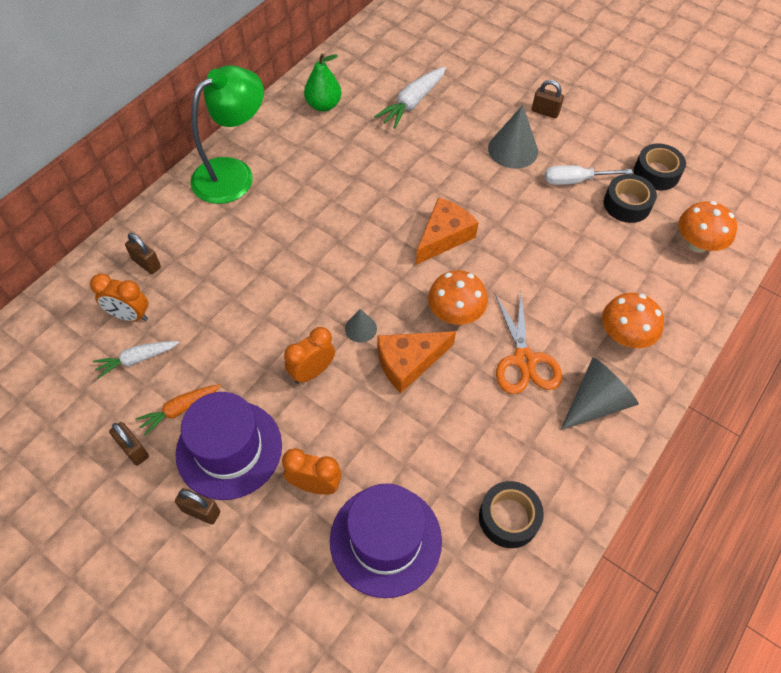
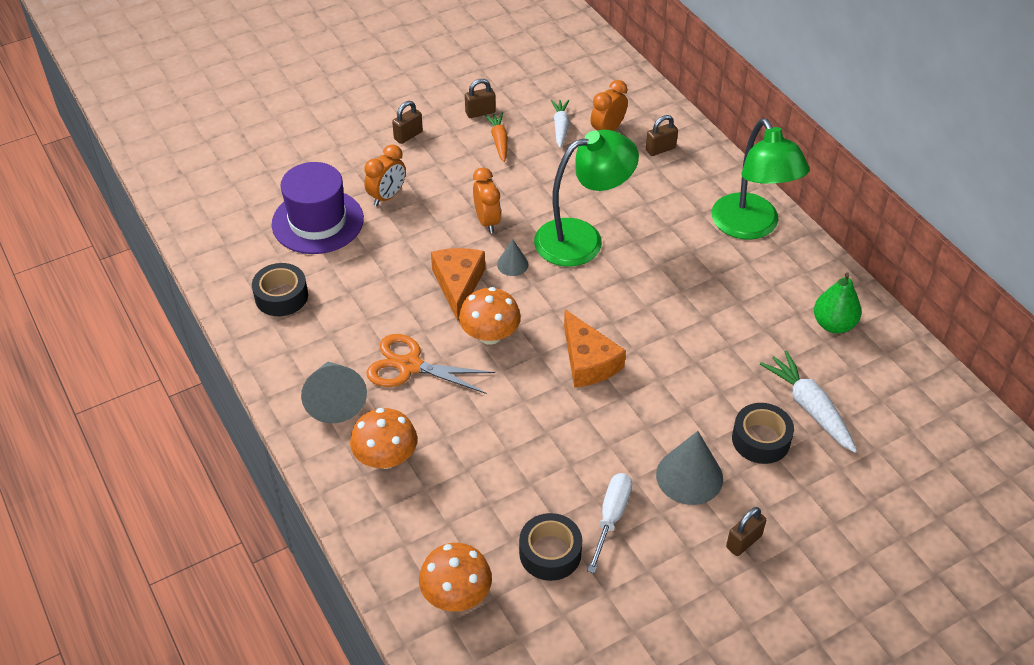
camera: 115 degrees right, 10 degrees down
purple hat [176,392,282,500] -> none
black tape [634,143,686,191] -> black tape moved to [732,403,794,464]
none -> green lamp [534,130,639,267]

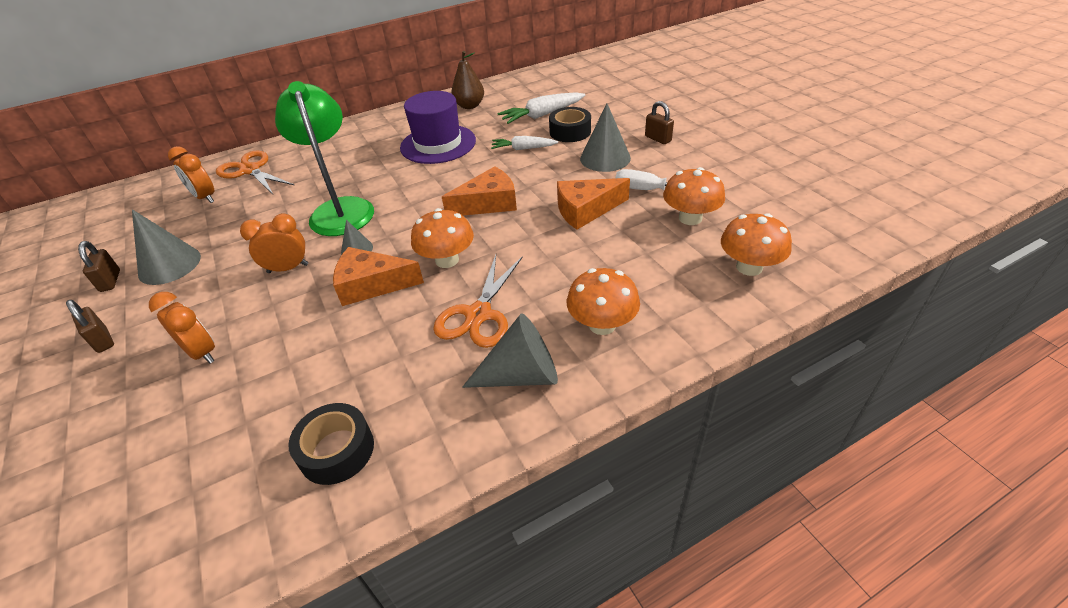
camera: 85 degrees left, 5 degrees down
purple hat [272,162,364,254] -> purple hat moved to [400,91,476,164]
orange carrot [485,113,508,162] -> grey cone [132,209,201,285]
black tape [519,513,582,581] -> orange mushroom [663,167,725,225]
white carrot [551,100,569,148] -> white carrot moved to [491,136,558,150]
brown padlock [646,115,678,156] -> orange scissors [216,151,294,194]
green lamp [712,118,810,240] -> none
green pear [814,273,861,333] -> brown pear [451,51,484,109]
none -> orange cheese [557,178,630,230]

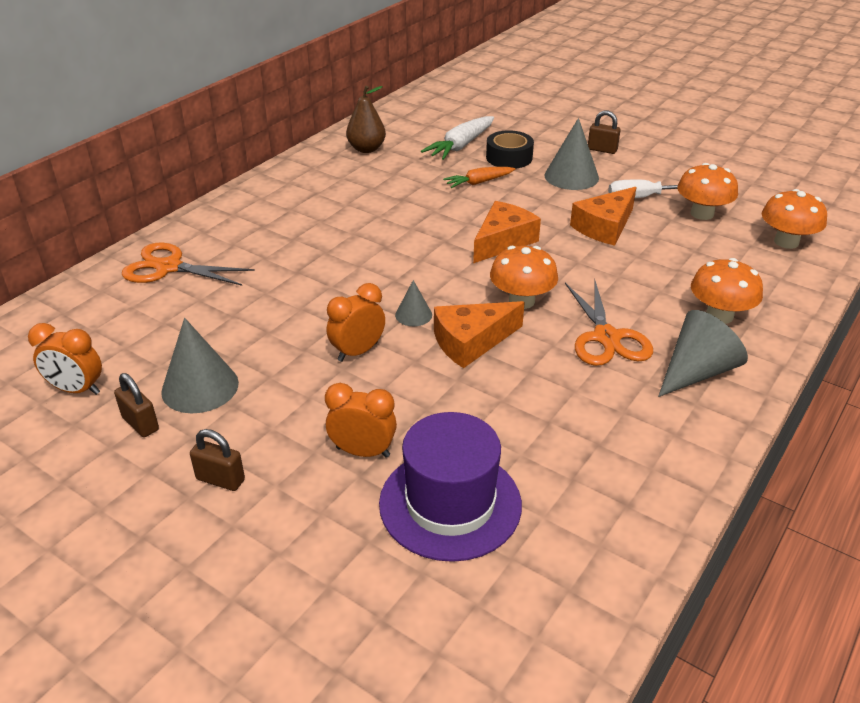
camera: 30 degrees left, 5 degrees down
orange clock [168,146,215,203] -> orange clock moved to [28,323,102,395]
green lamp [275,81,374,236] -> none
black tape [289,403,374,485] -> none
purple hat [400,91,476,164] -> purple hat moved to [379,412,522,562]
white carrot [491,136,558,150] -> orange carrot [443,167,515,188]

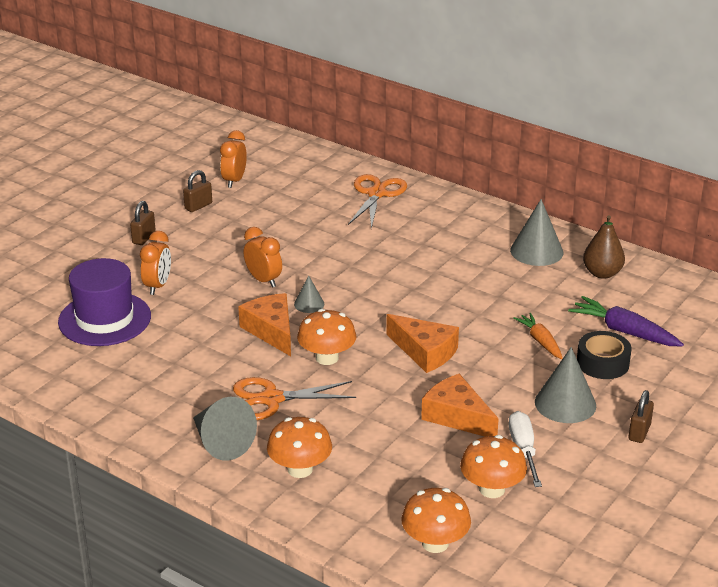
camera: 90 degrees right, 5 degrees down
grey cone [161,318,239,413] -> grey cone moved to [510,199,563,266]
white carrot [421,116,494,160] -> purple carrot [568,296,684,346]

